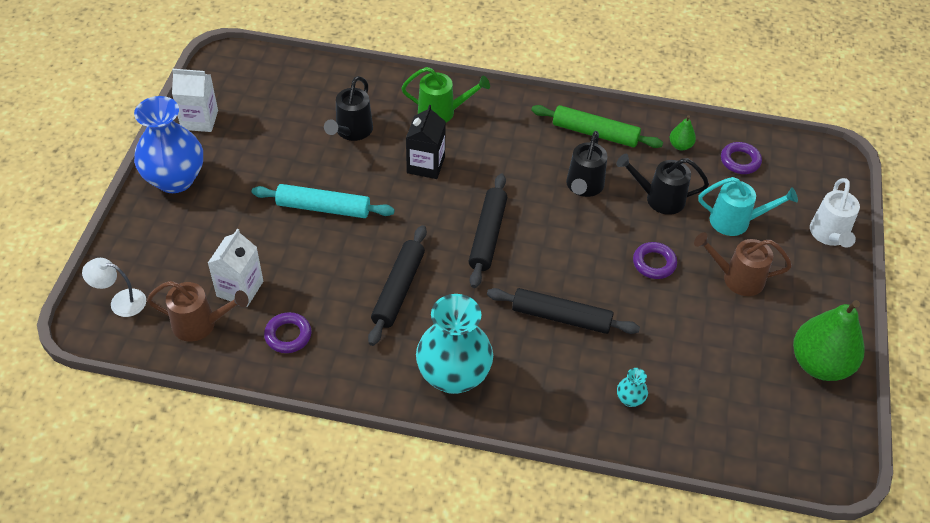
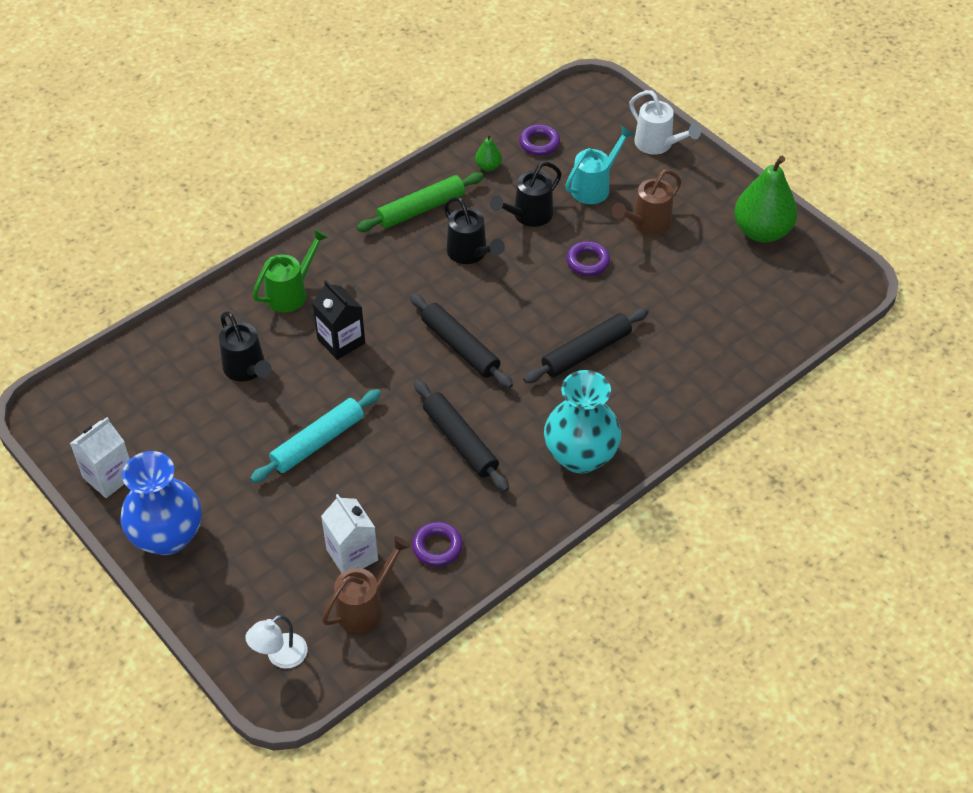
camera: 50 degrees left, 0 degrees up
turquoise vase [617,368,648,407] -> none

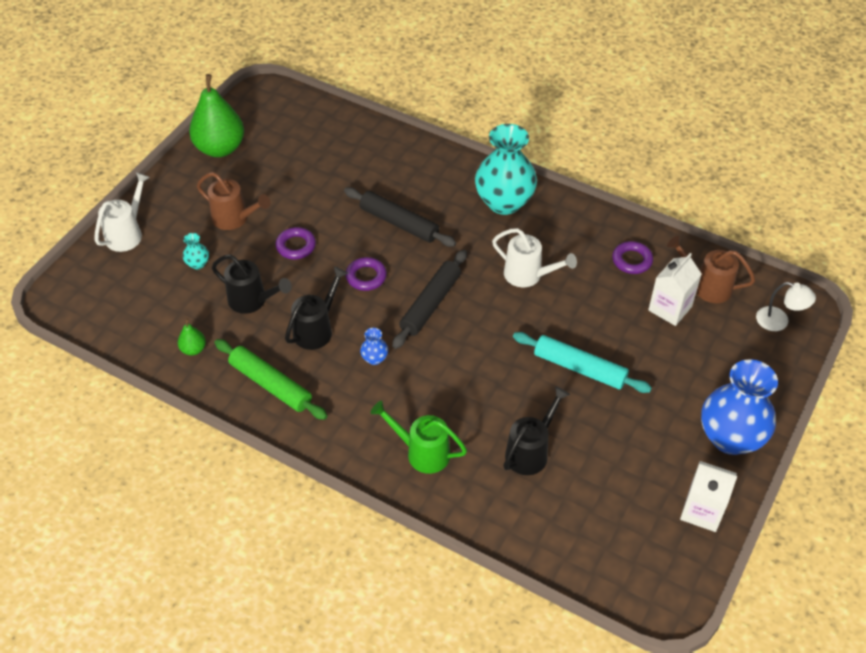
camera: 110 degrees left, 0 degrees up
black carton [312,280,365,360] -> none
black rolling pin [414,380,509,492] -> white watering can [492,228,577,287]
purple ring [519,124,560,156] -> purple ring moved to [346,257,387,291]
turquoise watering can [565,126,634,204] -> turquoise vase [183,233,209,269]
none -> blue vase [360,328,388,365]

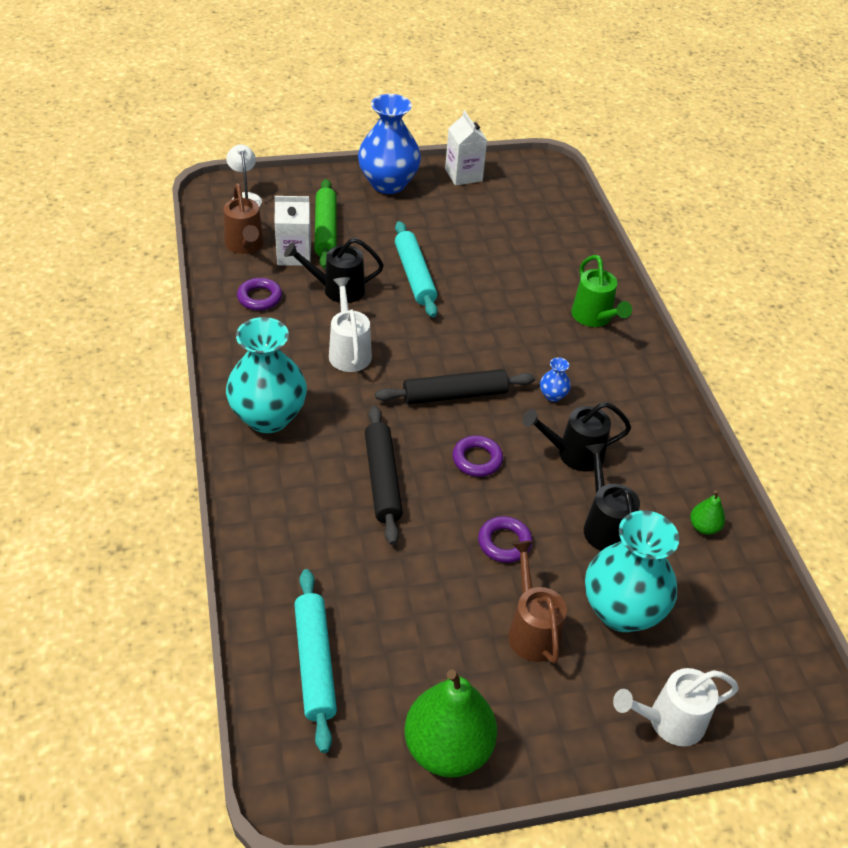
camera: 135 degrees left, 5 degrees down
turquoise vase [183,233,209,269] -> turquoise vase [585,510,679,632], size x2.45
green rolling pin [214,339,327,420] -> green rolling pin moved to [314,179,337,269]
black watering can [504,386,570,475] -> black watering can moved to [284,238,384,303]
none -> turquoise rolling pin [294,569,337,753]

